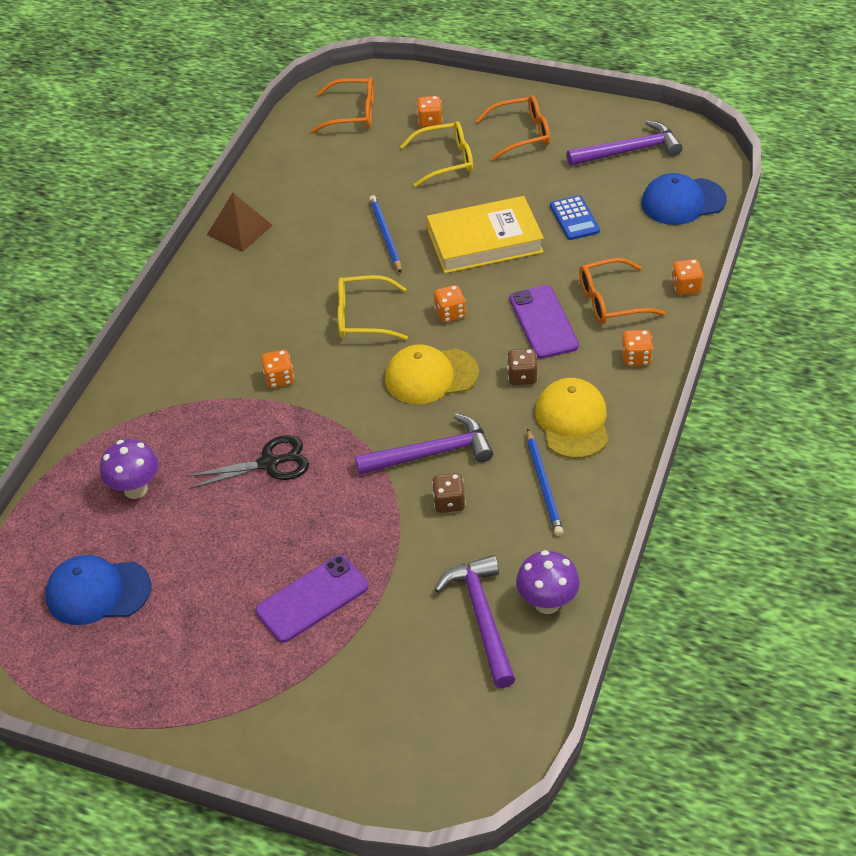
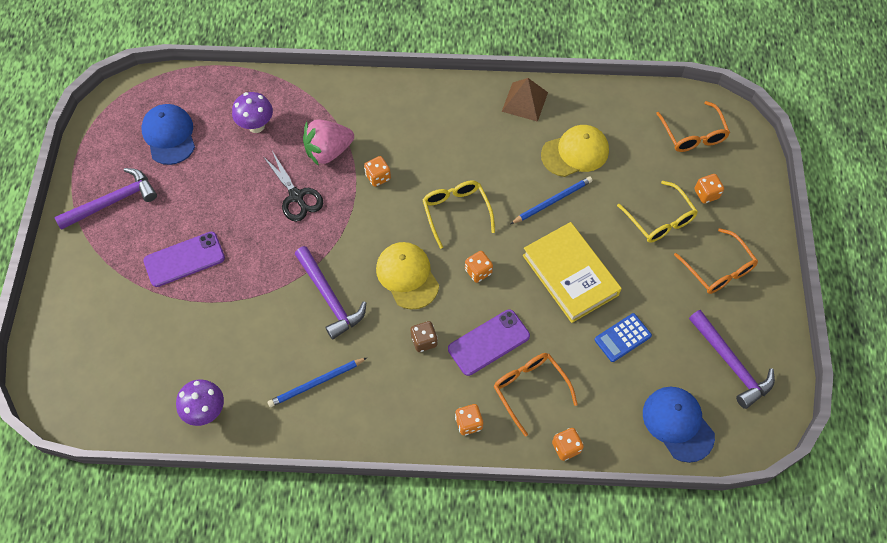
camera: 70 degrees right, 15 degrees up
purple phone [255,555,369,643] -> purple phone turned 60 degrees counterclockwise [143,232,225,287]
brown dice [432,473,465,513] -> none
purple hammer [435,555,516,688] -> purple hammer moved to [54,168,157,230]
yellow cap [535,378,609,458] -> yellow cap moved to [541,125,609,177]
none -> pink strawberry [303,119,354,166]

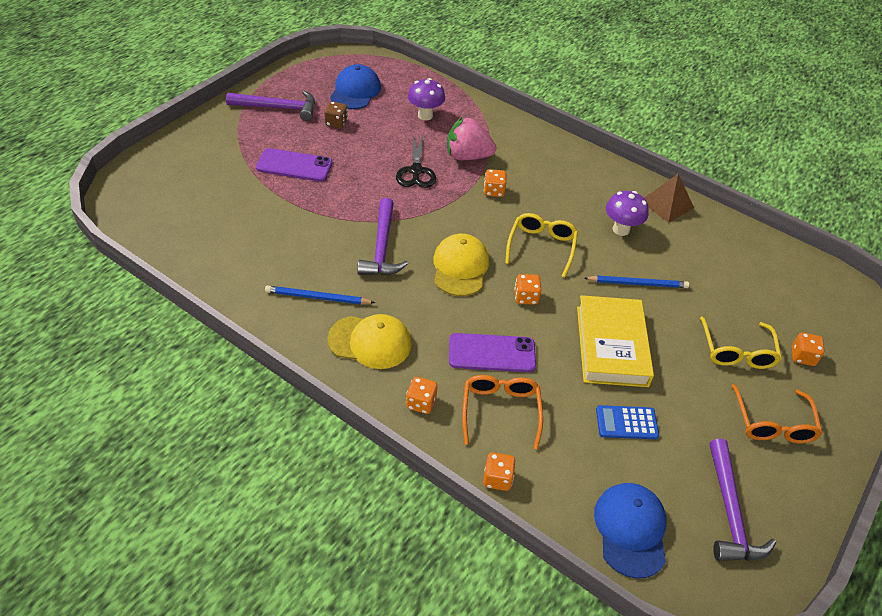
camera: 30 degrees right, 15 degrees down
purple mushroom [176,379,224,426] -> purple mushroom moved to [606,191,649,236]
brown dice [411,321,438,352] -> brown dice moved to [324,101,348,129]
yellow cap [541,125,609,177] -> yellow cap moved to [327,314,412,369]
orange glasses [656,101,730,152] -> none

